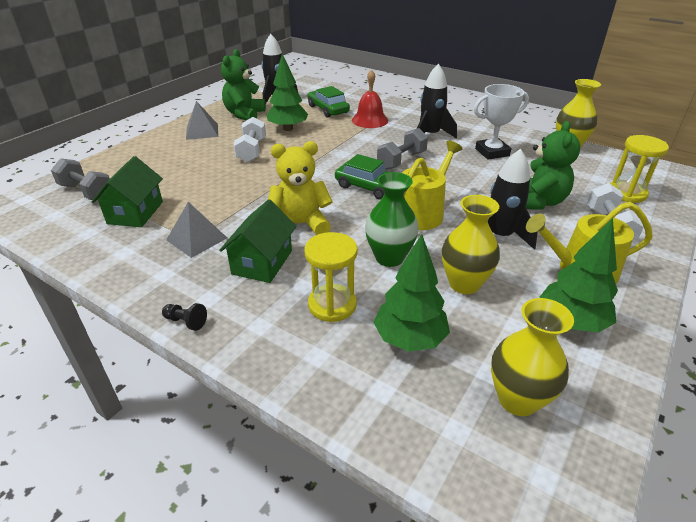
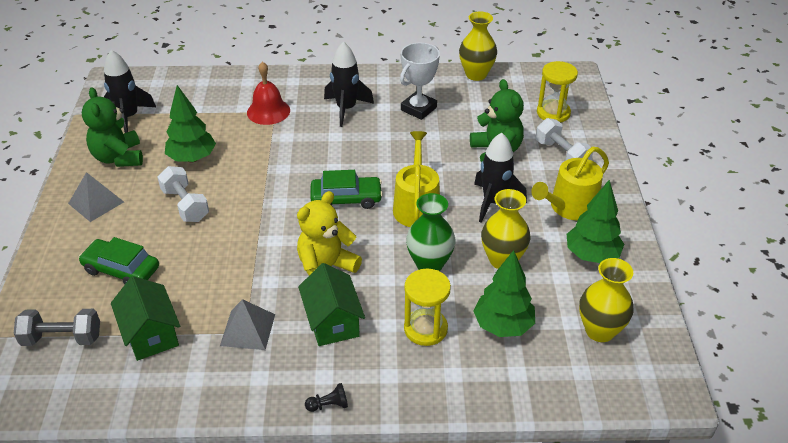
camera: 35 degrees left, 5 degrees up
green car [308,86,350,118] -> green car moved to [78,237,159,284]
grey dumbbell [377,128,428,170] -> none

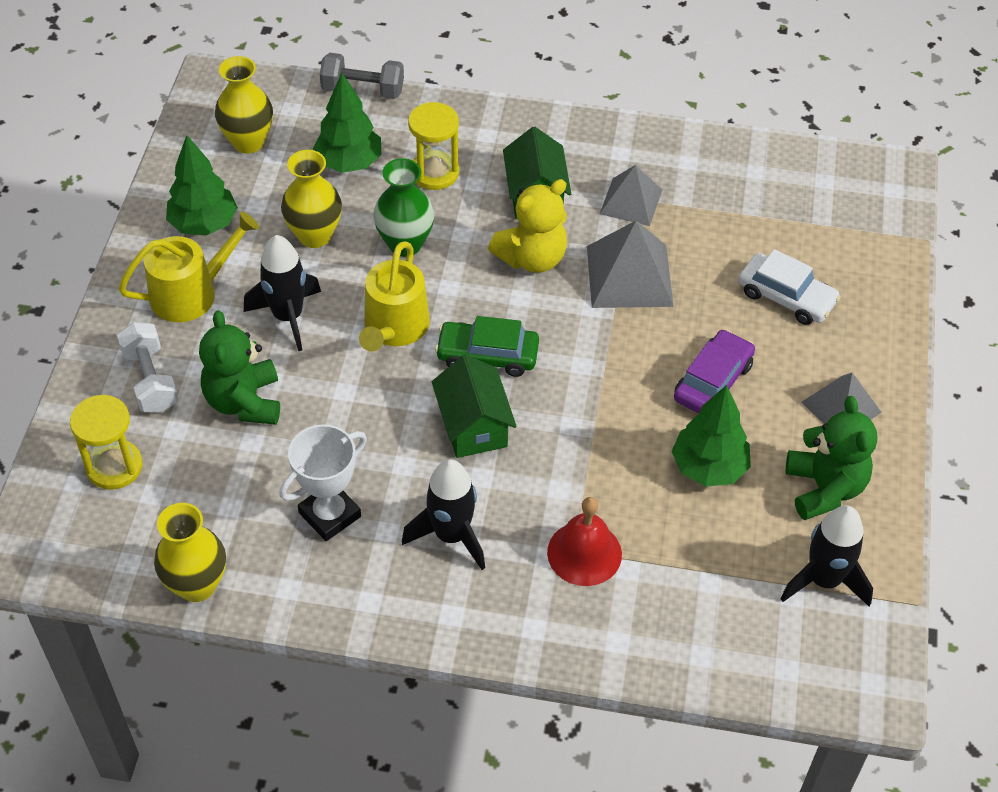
camera: 170 degrees left, 10 degrees up
grey dumbbell [13,309,100,346] -> grey dumbbell moved to [320,53,404,99]
green car [78,237,159,284] -> white car [739,249,841,325]
green house [111,276,180,361] -> green house moved to [432,355,517,458]
white dumbbell [158,166,209,222] -> purple car [674,329,755,413]
black pawn [305,383,348,412] -> none
none -> grey pyramid [587,220,674,308]

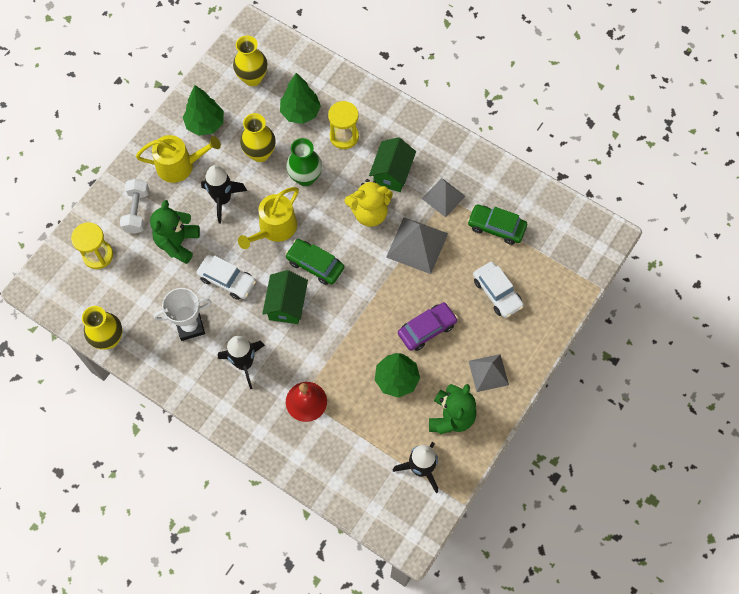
camera: 25 degrees right, 15 degrees up
grey dumbbell [320,53,404,99] -> none
none -> white car [196,255,256,300]
none -> green car [468,204,527,245]

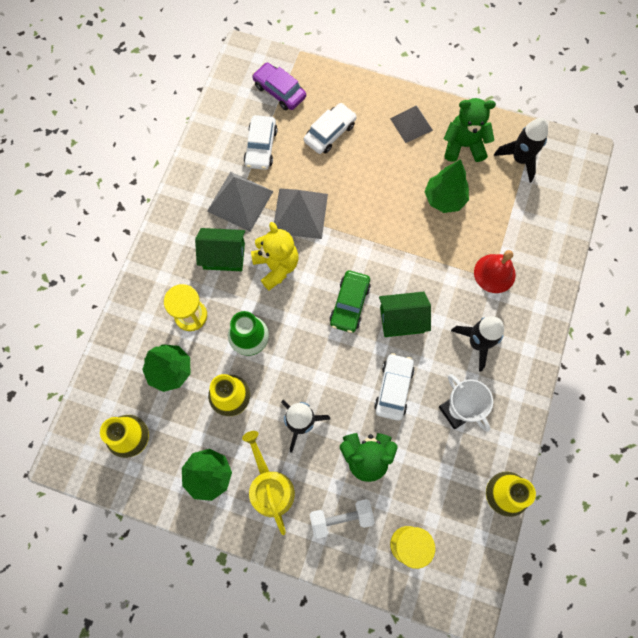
camera: 105 degrees left, 5 degrees up
yellow watering can [238,187,299,249] -> none
purple car [398,302,458,351] -> purple car moved to [252,62,306,110]
grey pyramid [422,178,466,217] -> grey pyramid [207,172,273,232], size x1.51
green car [468,204,527,245] -> white car [244,115,278,170]

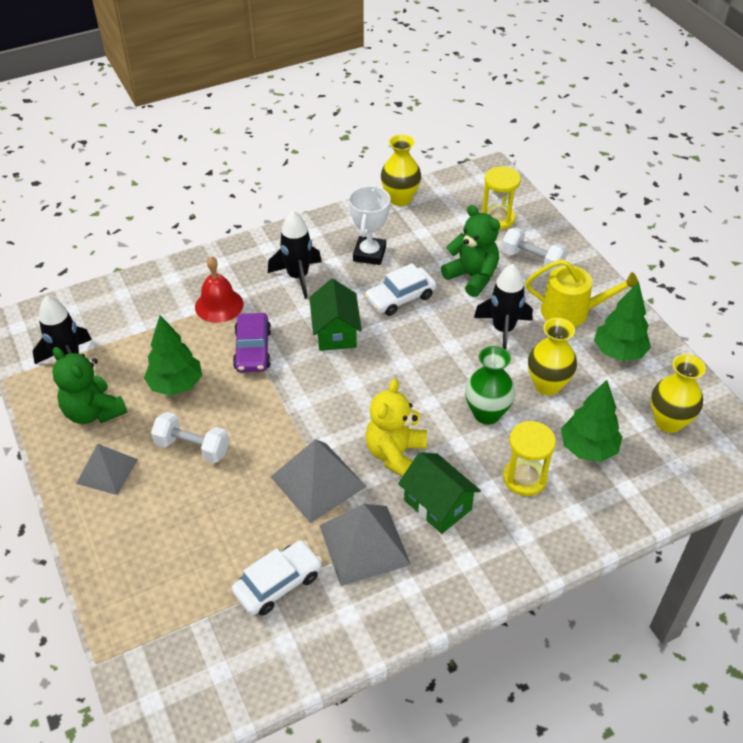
camera: 135 degrees left, 25 degrees down
yellow watering can [242,431,295,535] -> yellow watering can turned 105 degrees counterclockwise [525,259,639,327]
purple car [252,62,306,110] -> purple car moved to [233,313,271,372]
white car [304,103,357,154] -> none
green car [330,271,371,333] -> none
green house [379,292,431,337] -> green house turned 45 degrees clockwise [309,279,362,351]
none -> white dumbbell [151,412,229,463]

